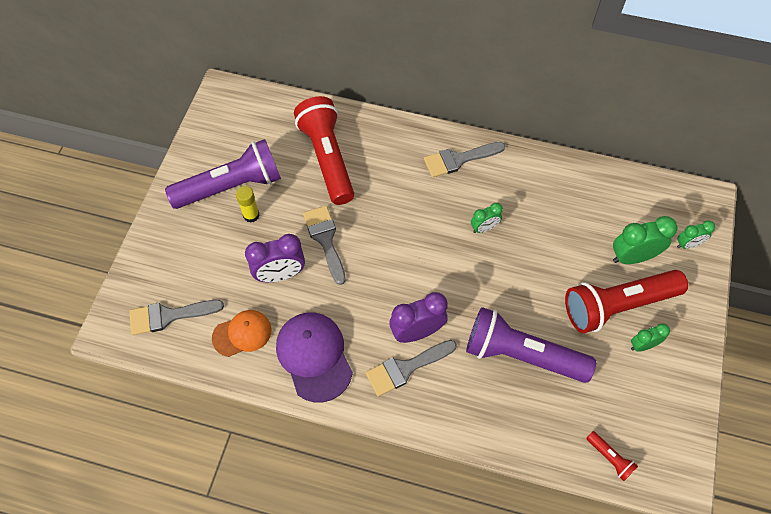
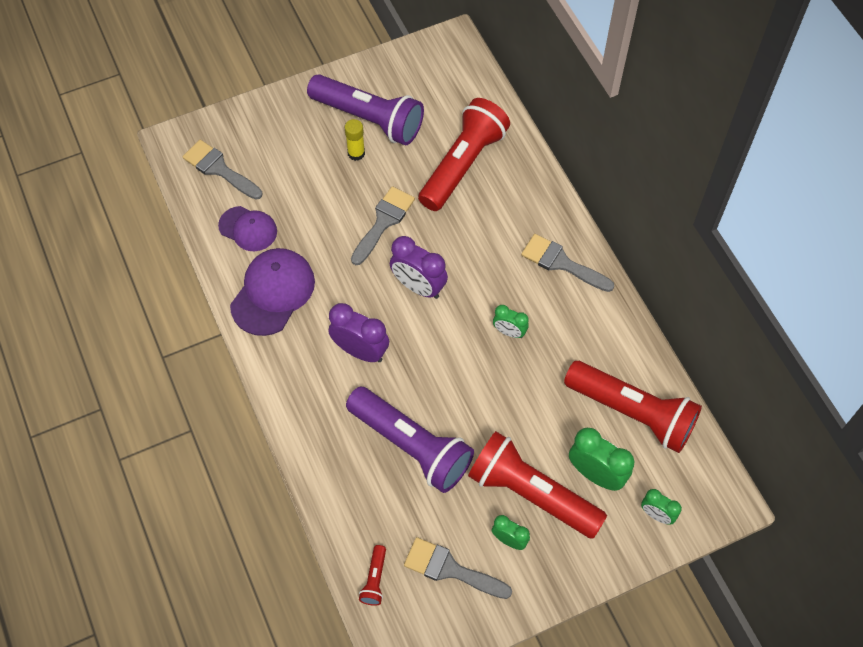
camera: 50 degrees right, 0 degrees up
orange cap [212,310,272,357] -> purple cap [218,206,277,251]
purple clock [245,234,305,283] -> purple clock moved to [390,236,448,299]
grey brush [366,340,457,397] -> grey brush moved to [404,537,512,599]
purple flashlight [466,307,596,383] -> purple flashlight turned 150 degrees clockwise [346,387,474,493]
none -> red flashlight [564,361,702,453]

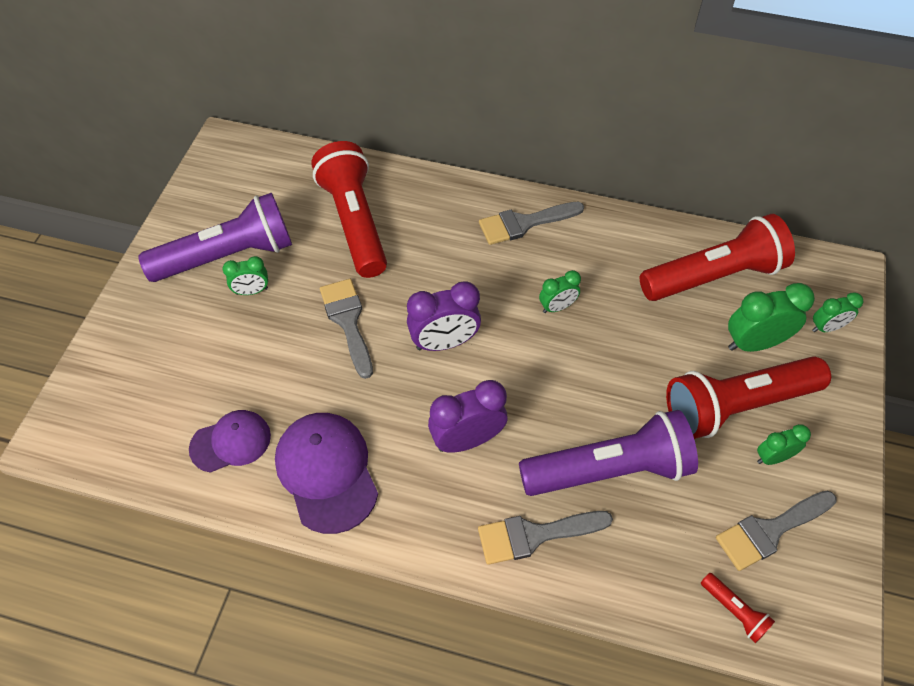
camera: 50 degrees left, 5 degrees down
grey brush [183,140,262,200] -> grey brush moved to [478,511,613,565]
yellow glue stick [345,119,365,161] -> green clock [222,256,268,295]

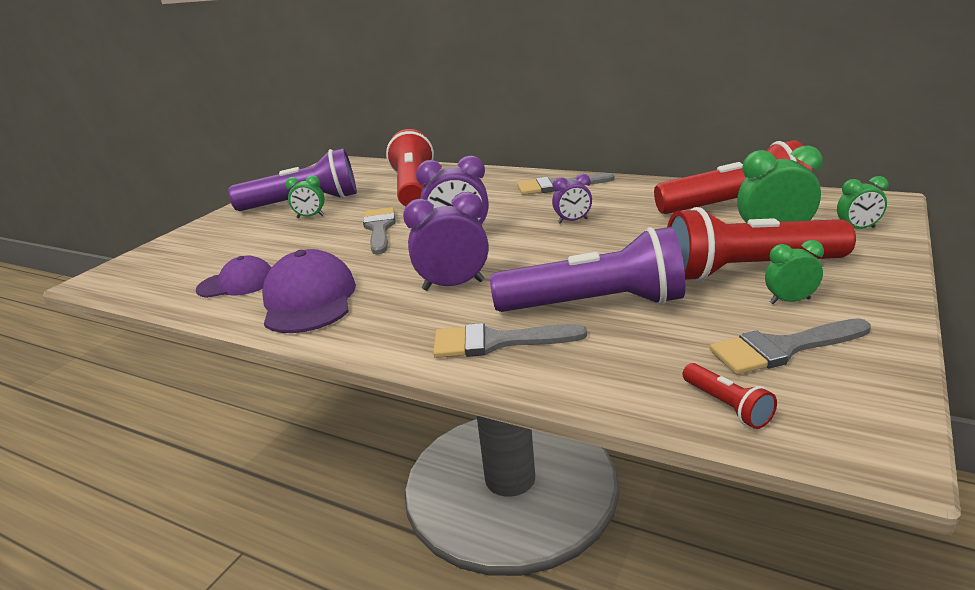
camera: 15 degrees right, 30 degrees down
green clock [539,270,581,313] -> purple clock [552,174,592,224]

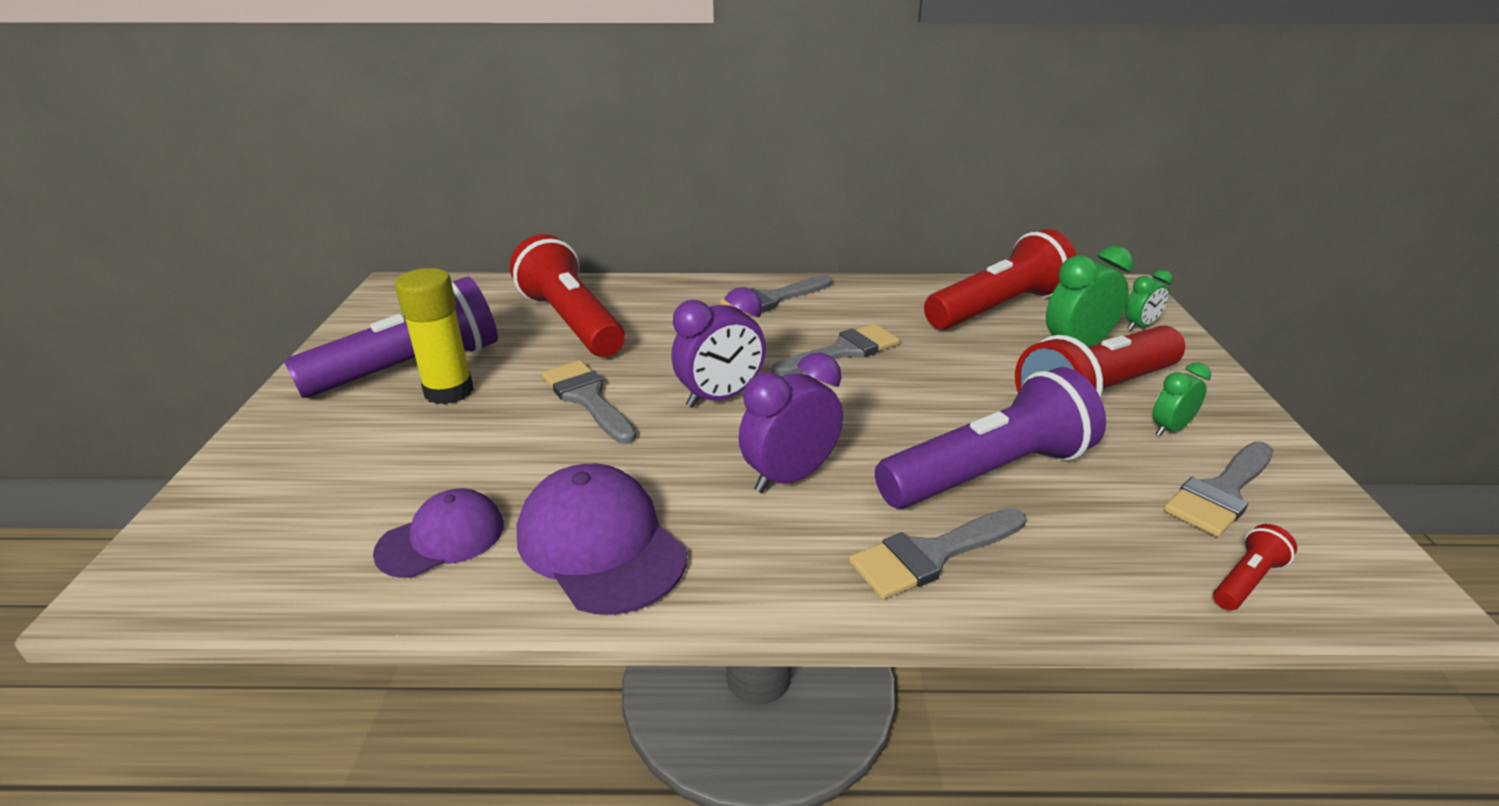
camera: 30 degrees left, 5 degrees up
green clock [285,175,325,218] -> yellow glue stick [395,268,474,405]
purple clock [552,174,592,224] -> grey brush [772,324,900,376]
red flashlight [683,363,777,429] -> red flashlight turned 75 degrees counterclockwise [1213,524,1297,610]

